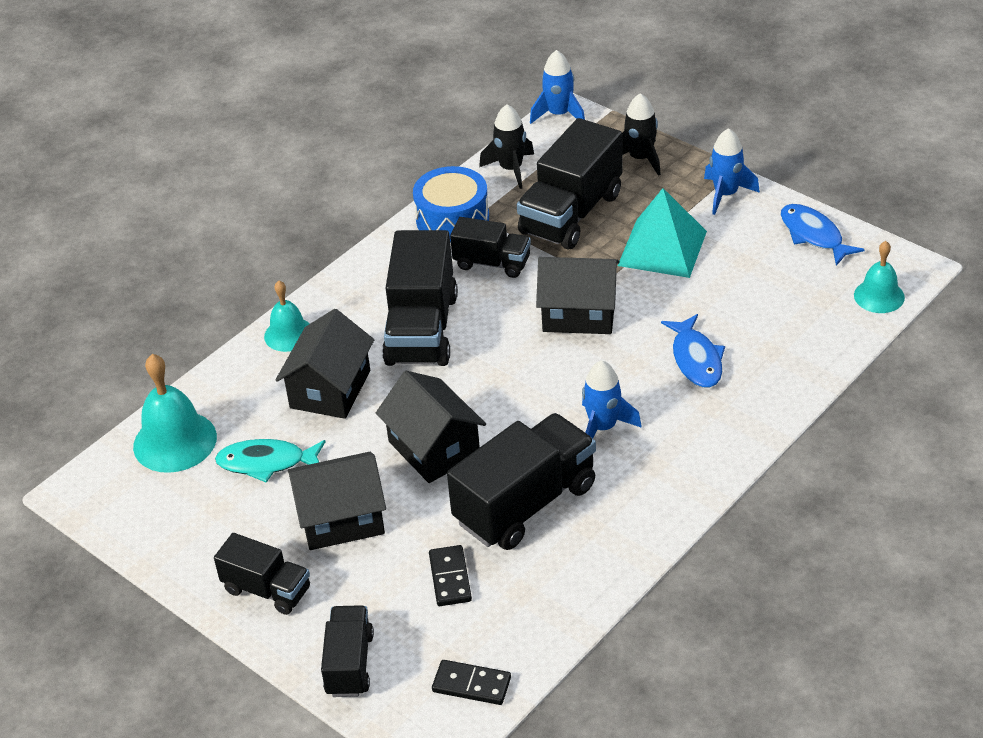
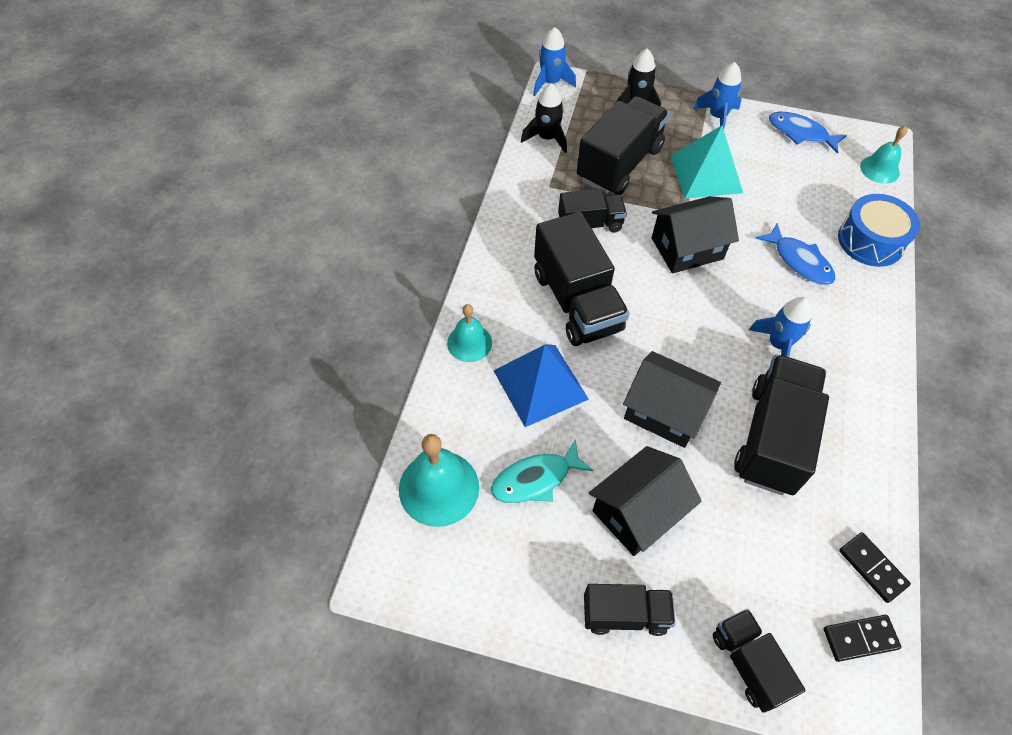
camera: 30 degrees left, 15 degrees up
black house [275,309,374,419] -> blue pyramid [494,344,589,427]
blue drum [413,166,489,243] -> blue drum moved to [838,194,920,267]
black domino [429,545,472,606] -> black domino moved to [839,532,911,603]
black truck [517,118,623,249] -> black truck turned 150 degrees counterclockwise [577,96,670,195]

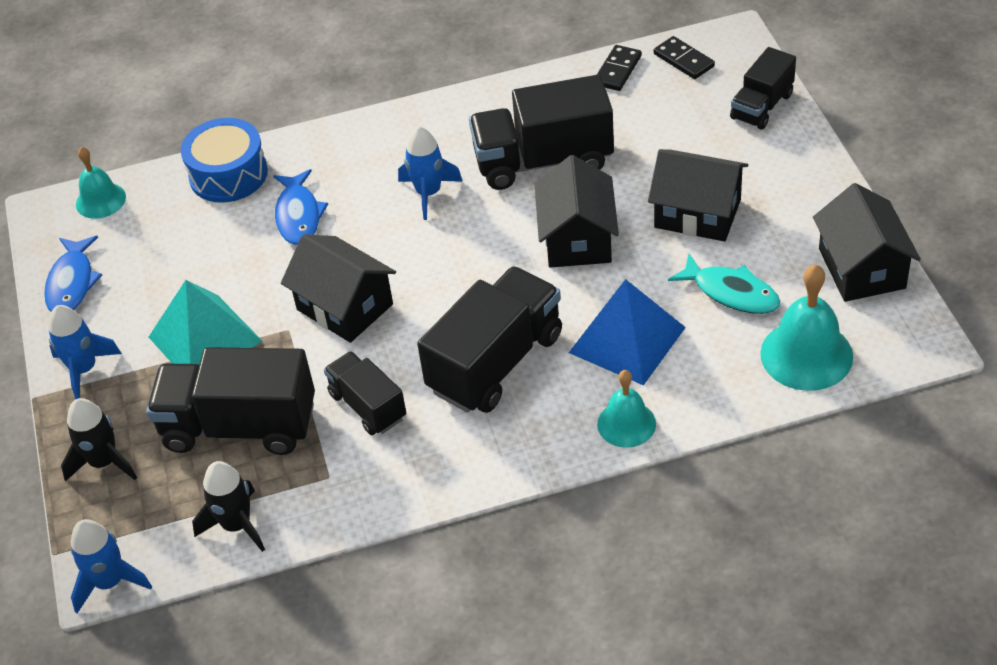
camera: 115 degrees left, 10 degrees down
black truck [584,584,675,636] -> none
blue fish [755,223,835,285] -> blue fish turned 150 degrees clockwise [274,169,328,245]
none -> black house [813,183,921,302]

